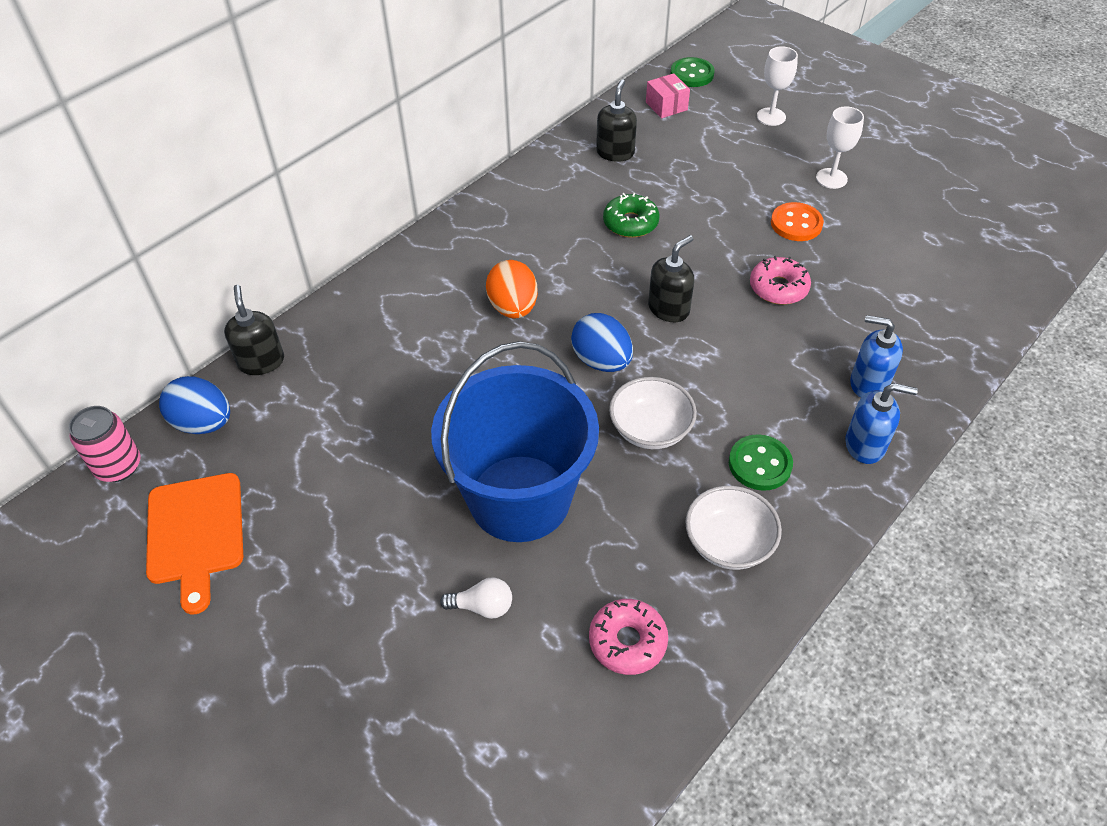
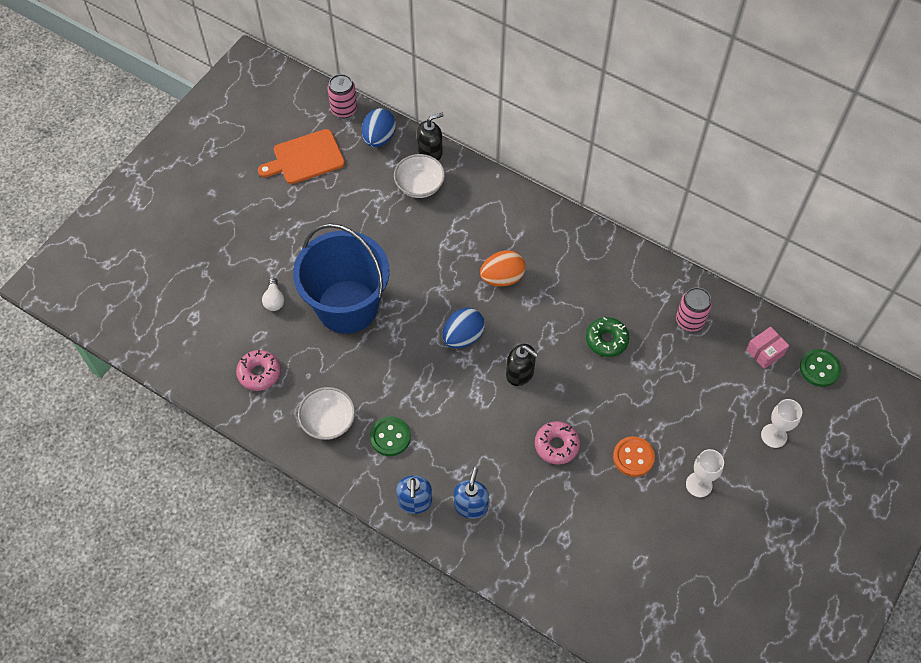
camera: 80 degrees right, 10 degrees up
black soap dispenser [596,79,637,162] -> pink can [676,287,712,332]
white bowl [609,377,697,449] -> white bowl moved to [394,154,445,198]

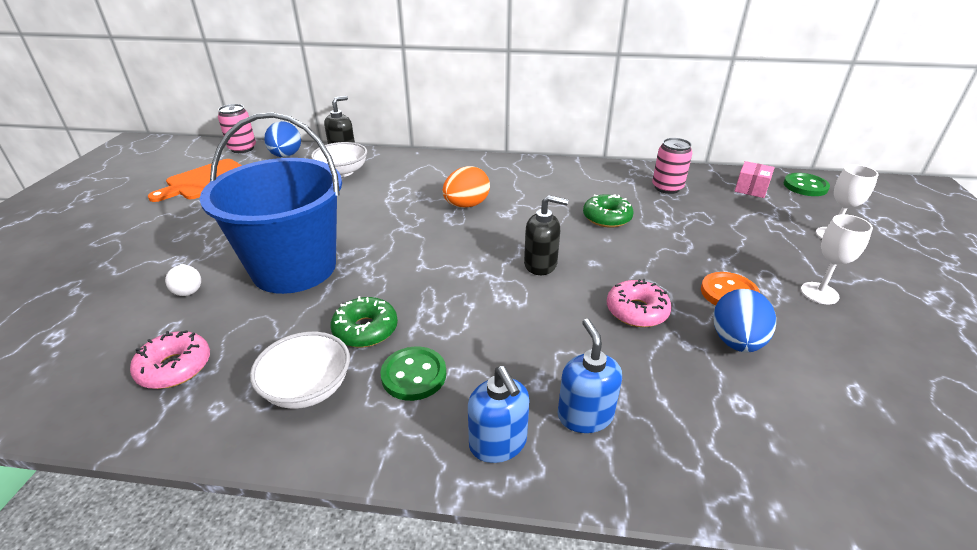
camera: 25 degrees left, 25 degrees down
blue egg [442,308,485,348] -> blue egg moved to [713,289,776,352]
none -> green donut [331,296,398,347]

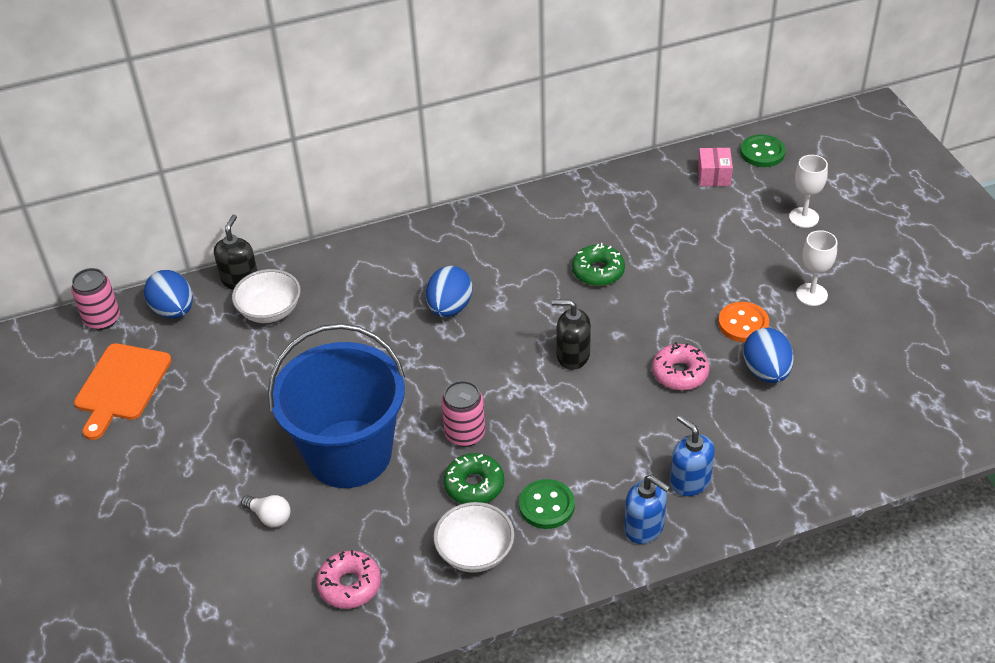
camera: 25 degrees left, 10 degrees up
orange egg [443,166,490,208] -> blue egg [426,266,472,317]
black soap dispenser [524,195,568,275] -> black soap dispenser turned 150 degrees counterclockwise [552,300,591,370]
pink can [652,138,692,194] -> pink can moved to [441,381,485,447]

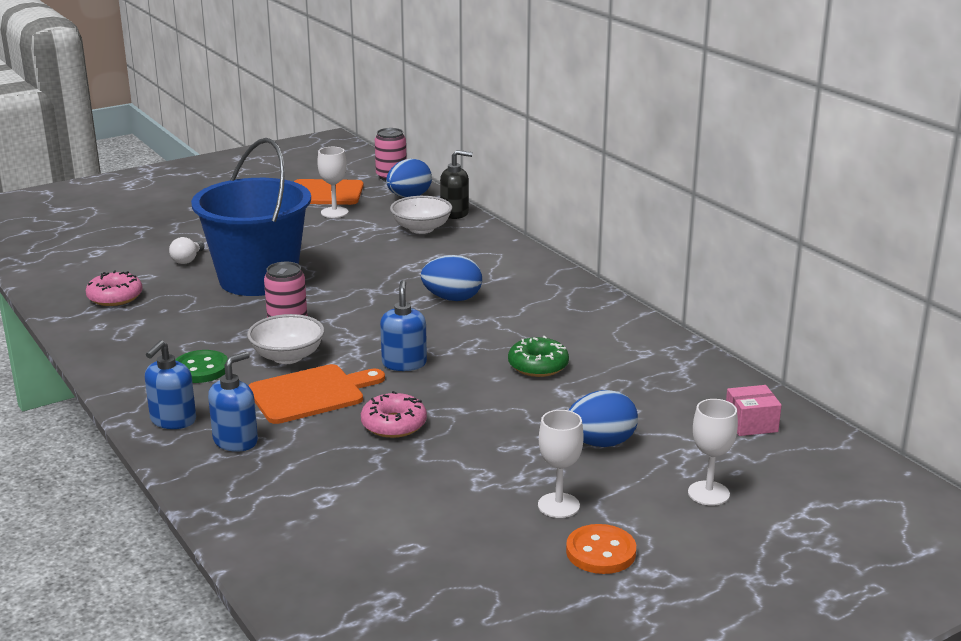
camera: 75 degrees right, 20 degrees down
white bowl [433,502,514,573] -> white bowl moved to [247,314,324,364]
green donut [444,453,504,504] -> none
black soap dispenser [552,300,591,370] -> blue soap dispenser [380,280,427,371]
orange button [718,302,769,342] -> orange button moved to [566,524,636,574]
green button [740,134,785,167] -> none
blue egg [743,328,794,383] -> blue egg moved to [569,390,638,447]
none -> orange cutting board [248,364,385,424]
none -> white goblet [317,147,348,218]

